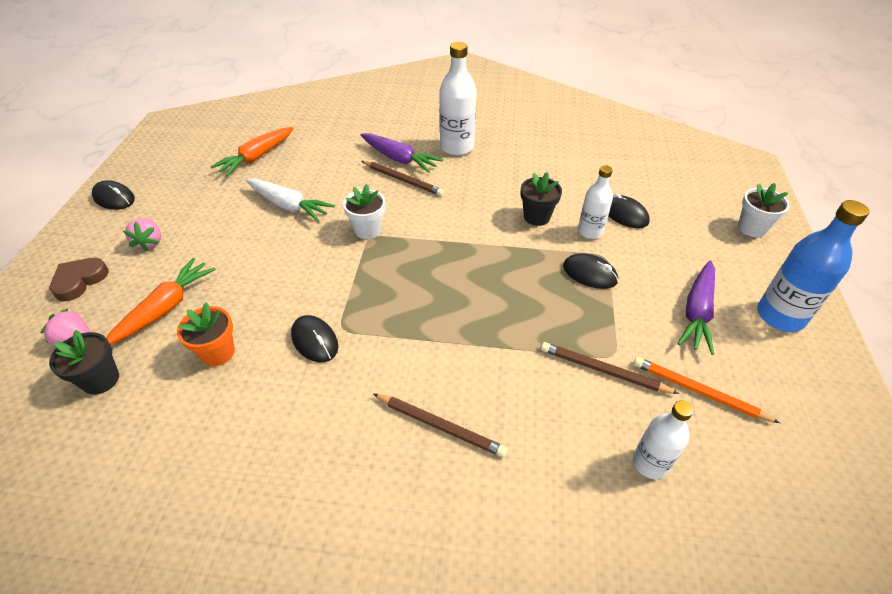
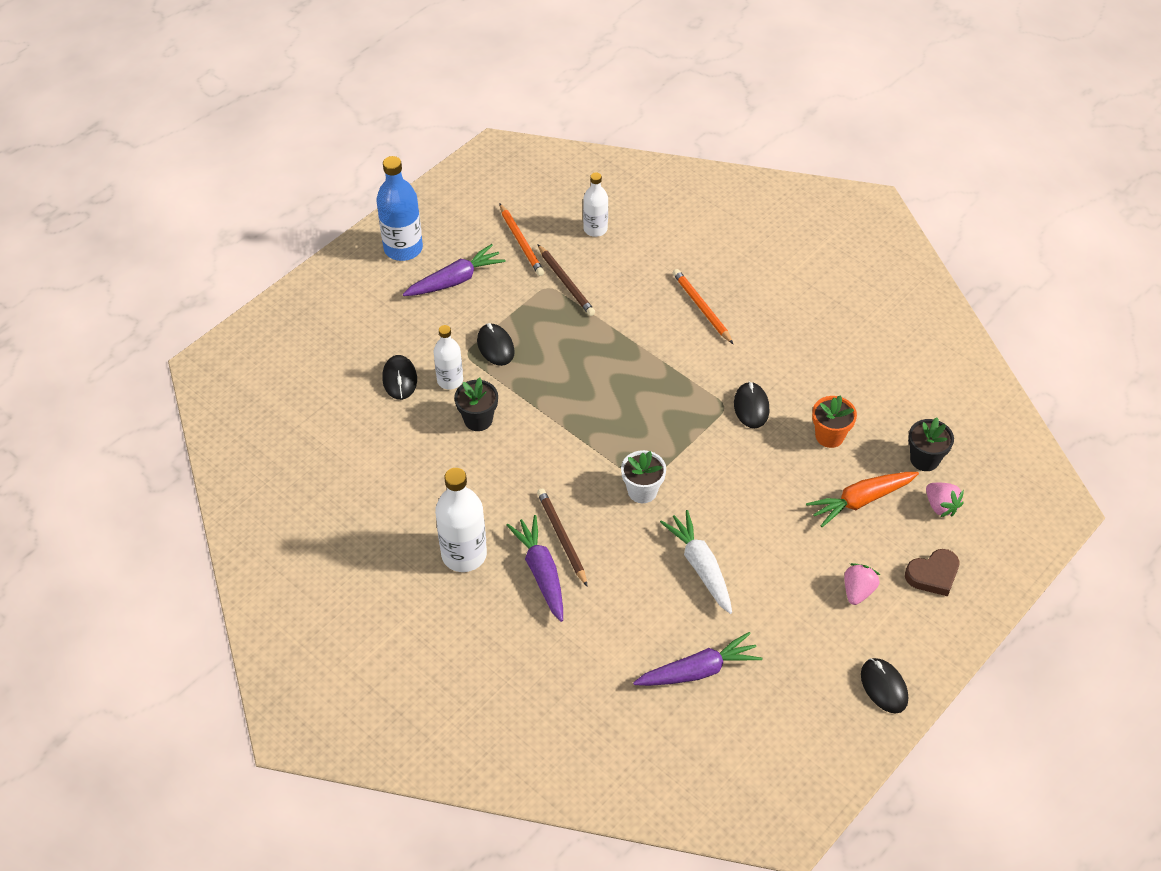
camera: 145 degrees left, 5 degrees up
orange carrot [210,127,294,177] -> purple carrot [633,632,763,686]
brown pencil [373,394,507,457] -> orange pencil [673,269,733,344]
white flower pot [738,183,790,237] -> none

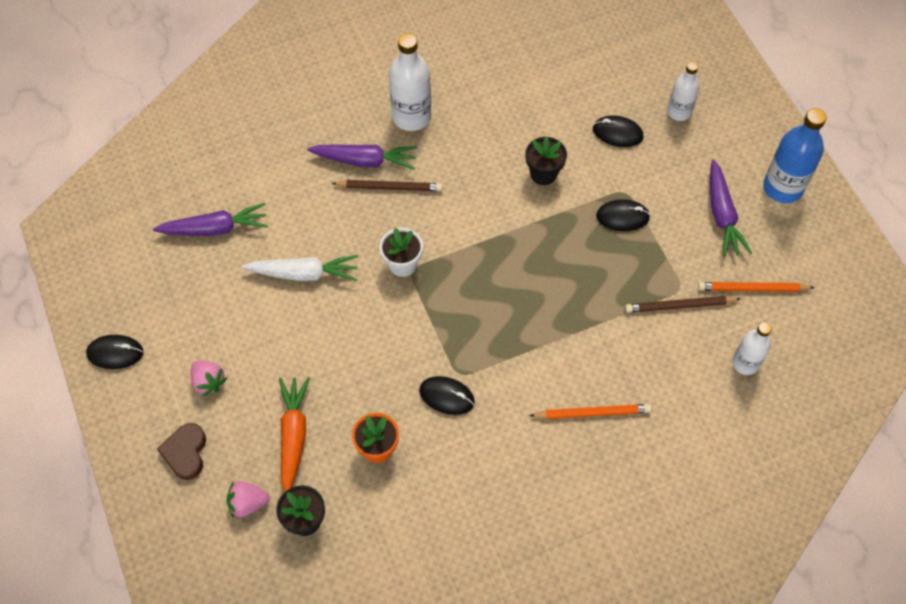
camera: 115 degrees right, 10 degrees up
white bottle [434,325,463,390] -> white bottle moved to [667,62,700,121]
purple carrot [633,632,763,686] -> purple carrot turned 105 degrees counterclockwise [153,203,268,236]

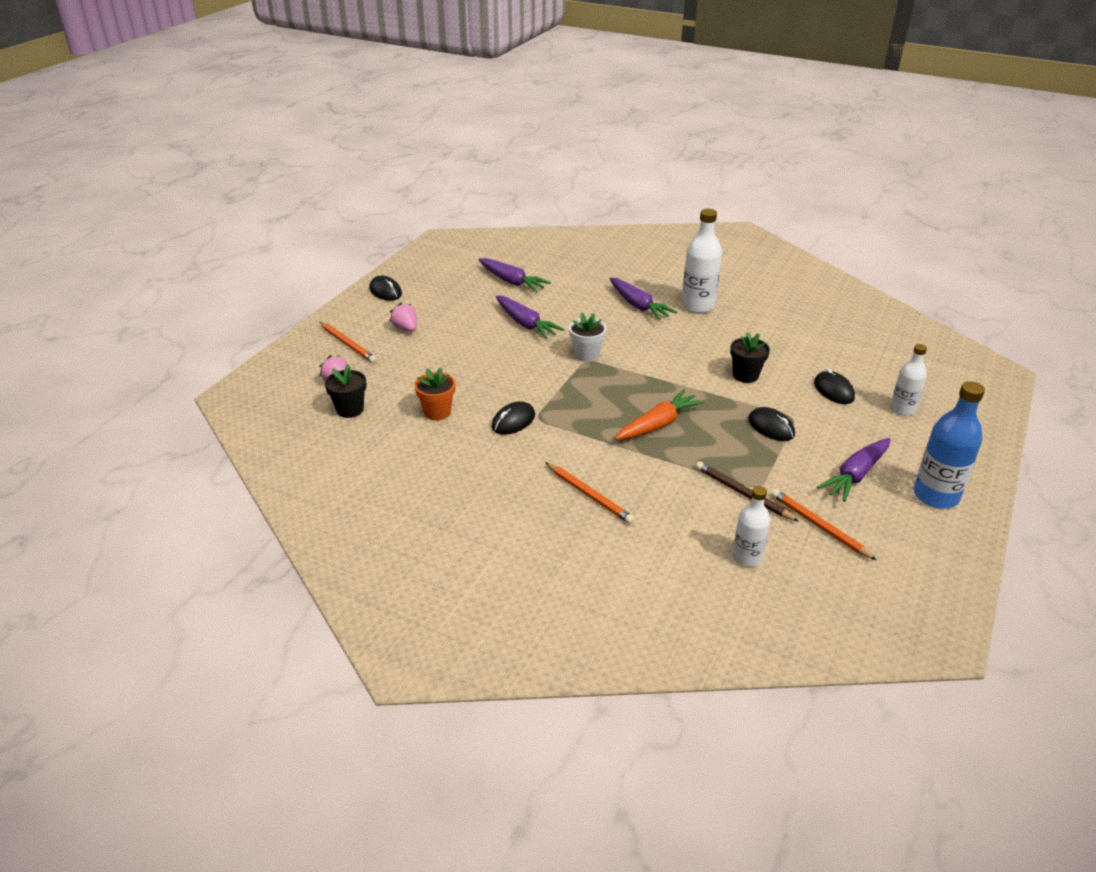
camera: 50 degrees right, 25 degrees down
brown heart [157,423,206,480] -> orange pencil [320,322,377,363]
pink strawberry [191,360,227,397] -> pink strawberry turned 135 degrees clockwise [389,303,417,332]
white carrot [242,255,358,281] -> purple carrot [496,296,565,339]
orange carrot [279,377,310,492] -> orange carrot moved to [615,390,704,440]
brown pencil [331,180,442,191] -> none
black mouse [419,376,475,415] -> black mouse turned 60 degrees clockwise [492,401,535,435]

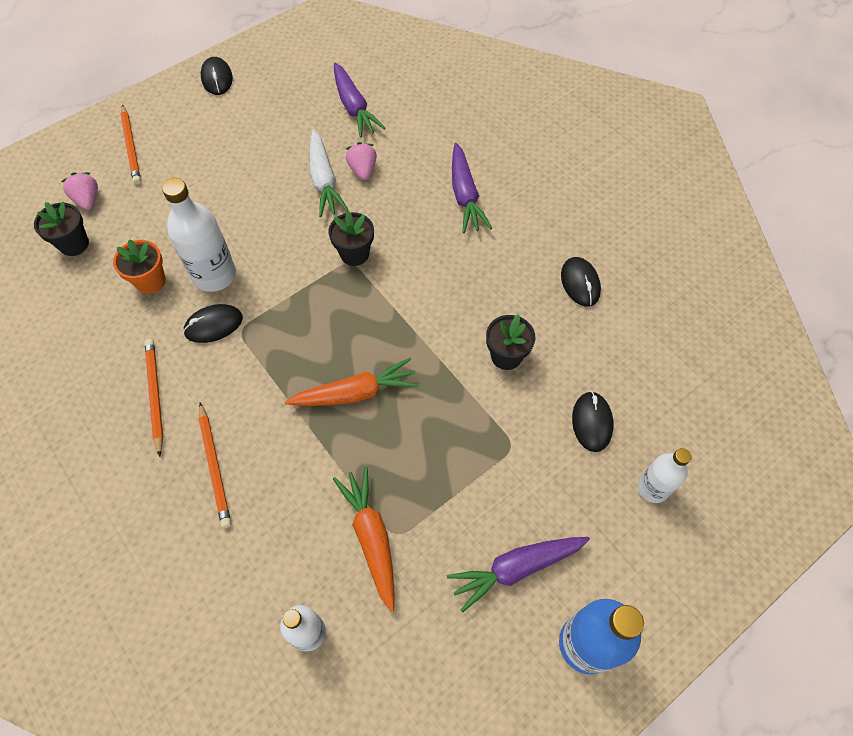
camera: 25 degrees right, 25 degrees up
pink strawberry [389,303,417,332] -> pink strawberry moved to [346,142,377,180]
purple carrot [496,296,565,339] -> white carrot [309,129,349,217]
white flower pot [569,313,606,362] -> black flower pot [328,211,374,266]
white bottle [681,209,722,313] -> white bottle moved to [162,178,236,292]
brown pencil [696,462,799,522] -> orange carrot [333,467,395,612]
black mouse [748,407,795,441] -> black mouse moved to [561,257,601,307]
orange pencil [771,489,877,560] -> orange pencil moved to [145,339,163,457]

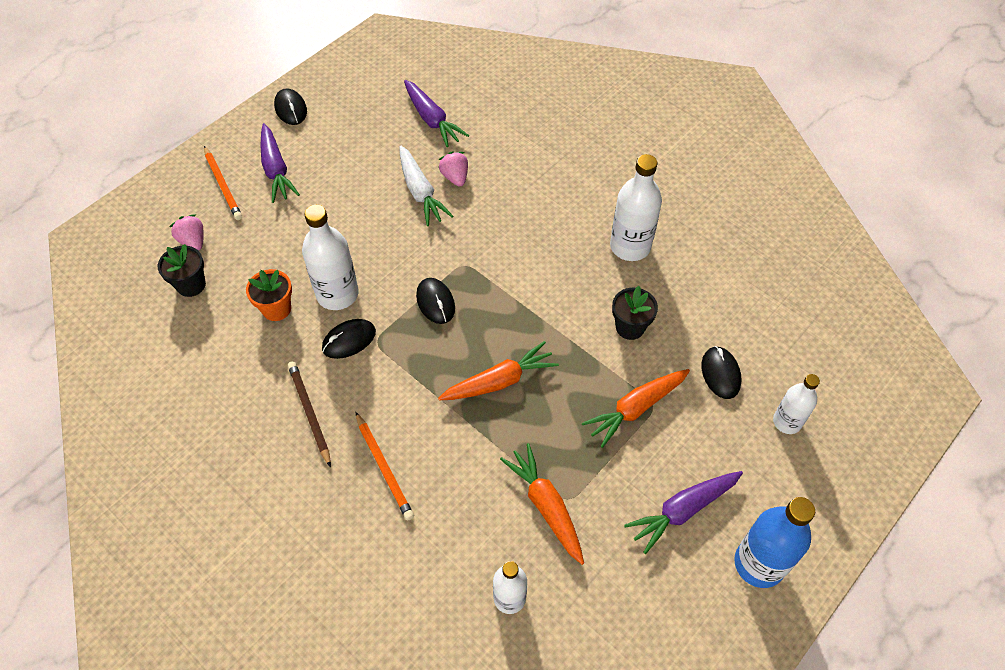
camera: 10 degrees left, 5 degrees down
orange pencil [145,339,163,457] -> brown pencil [288,361,331,467]
black flower pot [328,211,374,266] -> none
purple carrot [452,143,492,233] -> purple carrot moved to [260,123,300,203]
black mouse [561,257,601,307] -> black mouse moved to [416,278,455,324]
none -> orange carrot [582,369,690,448]
none -> white bottle [610,154,662,261]

